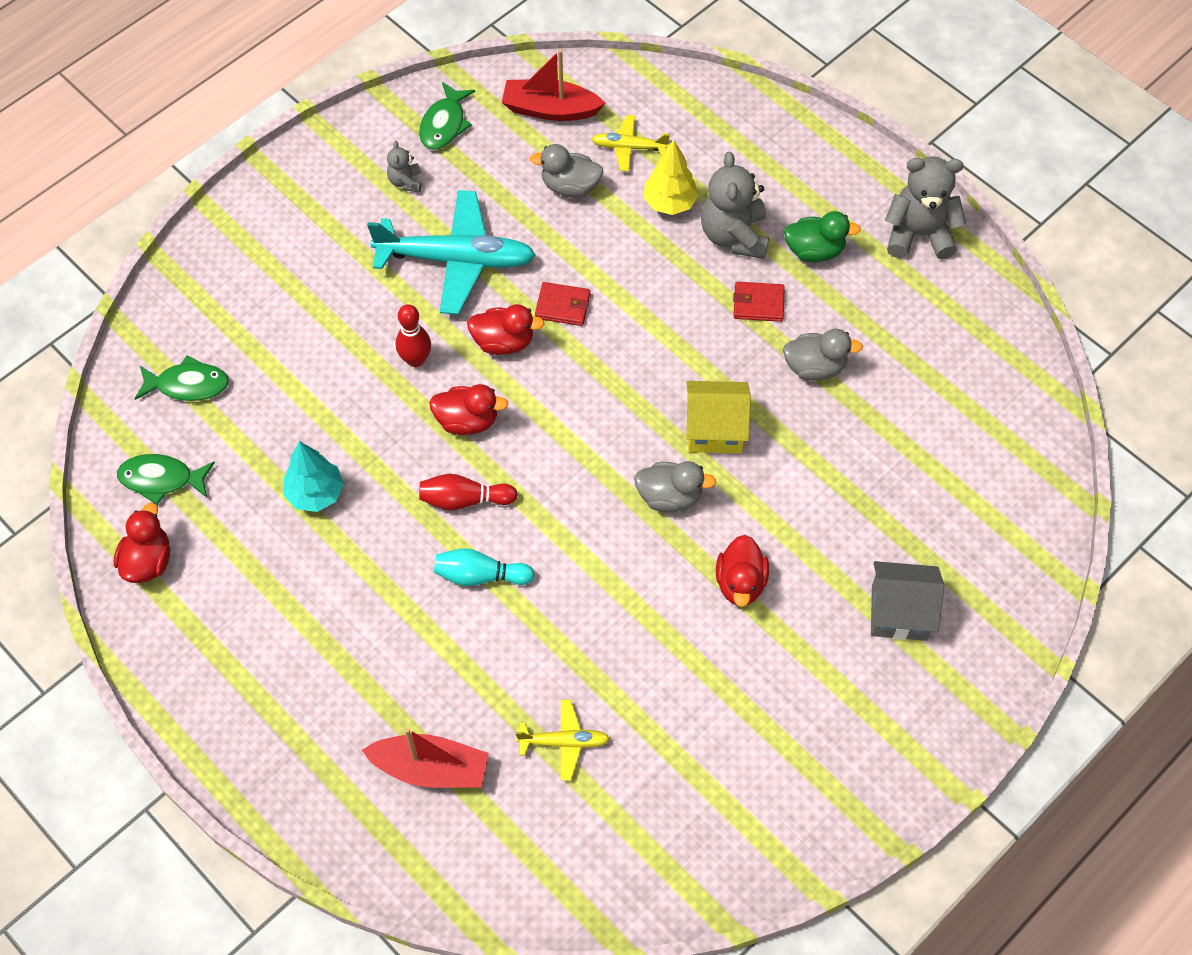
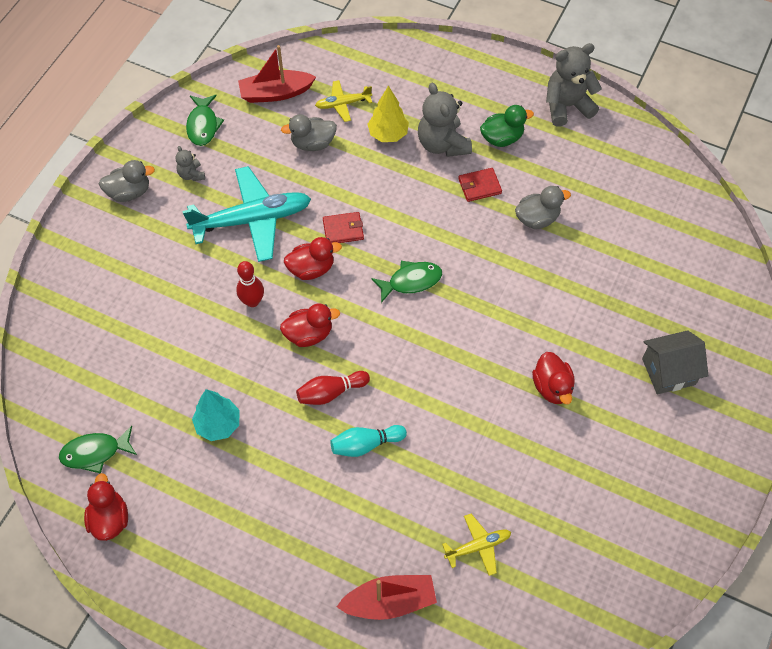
camera: 20 degrees left, 0 degrees up
green fish [135,355,229,401] -> green fish moved to [371,261,442,303]
grey duck [634,461,716,512] -> grey duck moved to [99,160,155,202]
yellow house [686,381,751,453] -> none

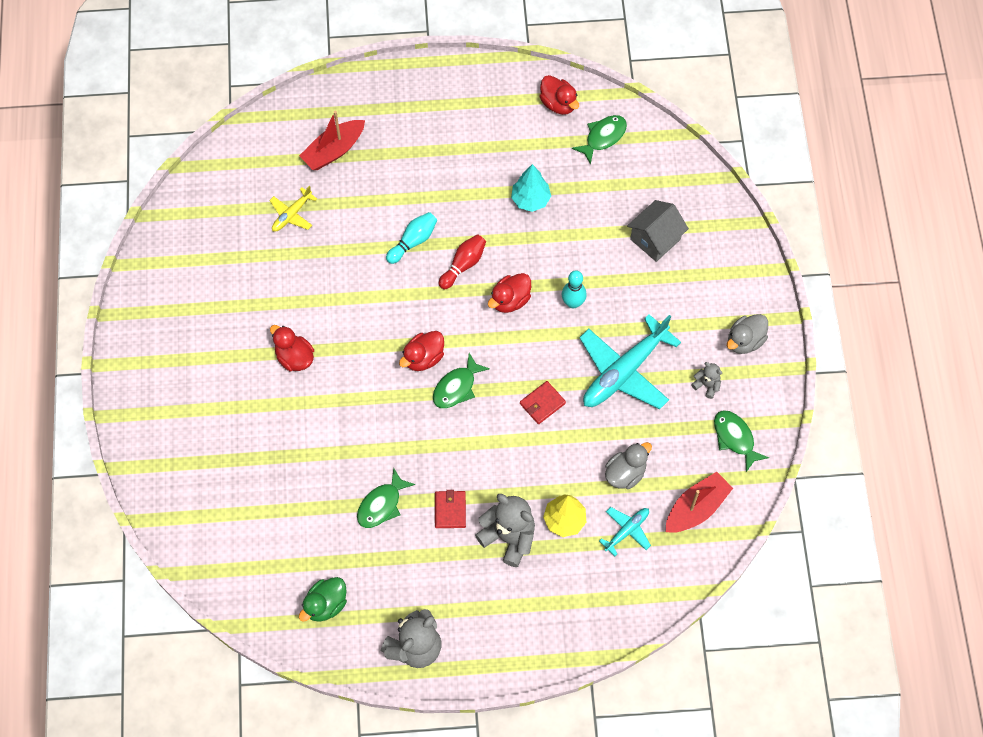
camera: 150 degrees right, 5 degrees up
red bowling pin [236,261,264,307] -> turquoise bowling pin [562,270,587,308]
red duck [284,237,342,280] -> red duck moved to [399,331,444,371]
yellow plane [315,80,372,122] -> turquoise plane [599,507,651,556]
red wallet [458,168,502,202] -> red wallet turned 45 degrees counterclockwise [435,490,466,528]
green duck [480,105,534,147] -> green duck moved to [299,577,347,622]
grey duck [515,186,571,229] -> green fish [357,467,415,528]
grey house [642,330,708,394] -> grey house moved to [627,200,689,262]

